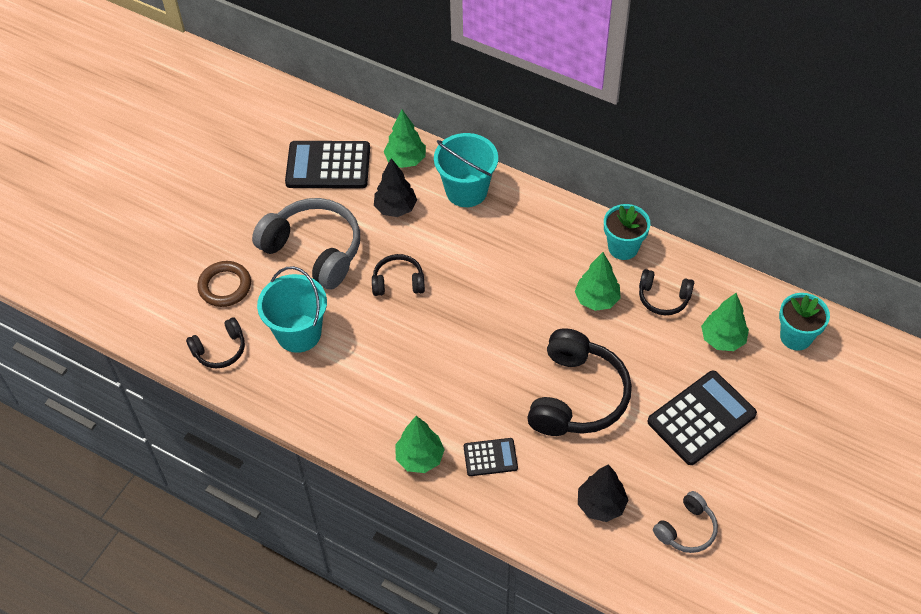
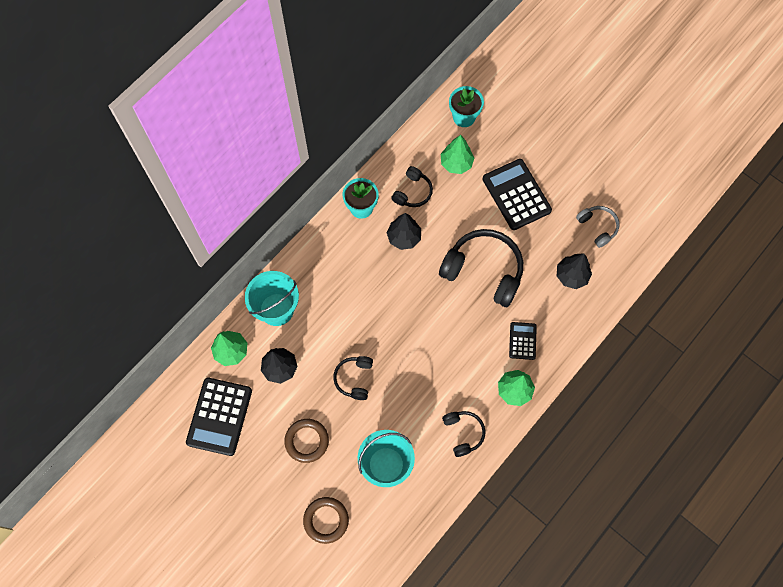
camera: 80 degrees left, 15 degrees up
black headphones [186,317,245,368] -> black headphones moved to [442,411,486,457]
grey headphones [252,198,360,290] -> brown ring [284,419,329,463]
green tree [575,252,621,311] -> black tree [387,213,421,250]

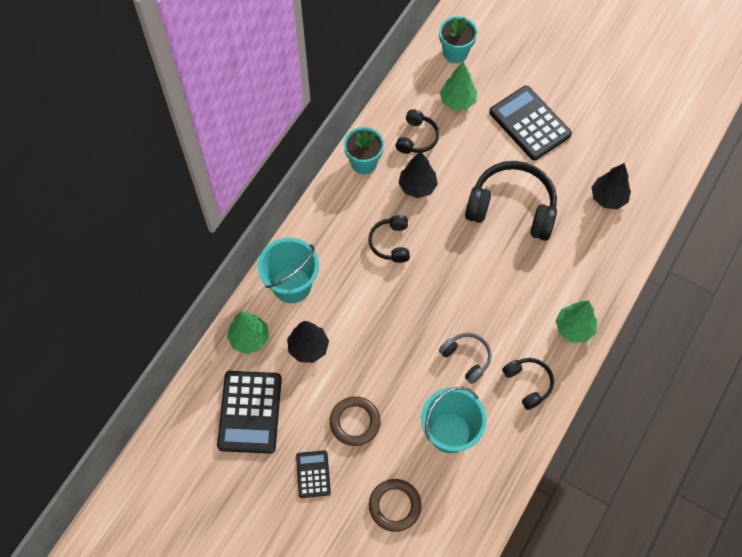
camera: 10 degrees left, 5 degrees down
black headphones [333,356,373,400] -> black headphones moved to [368,215,410,263]
black calculator [509,322,537,360] -> black calculator moved to [296,450,331,498]
grey headphones [576,206,619,248] -> grey headphones moved to [439,333,492,384]

